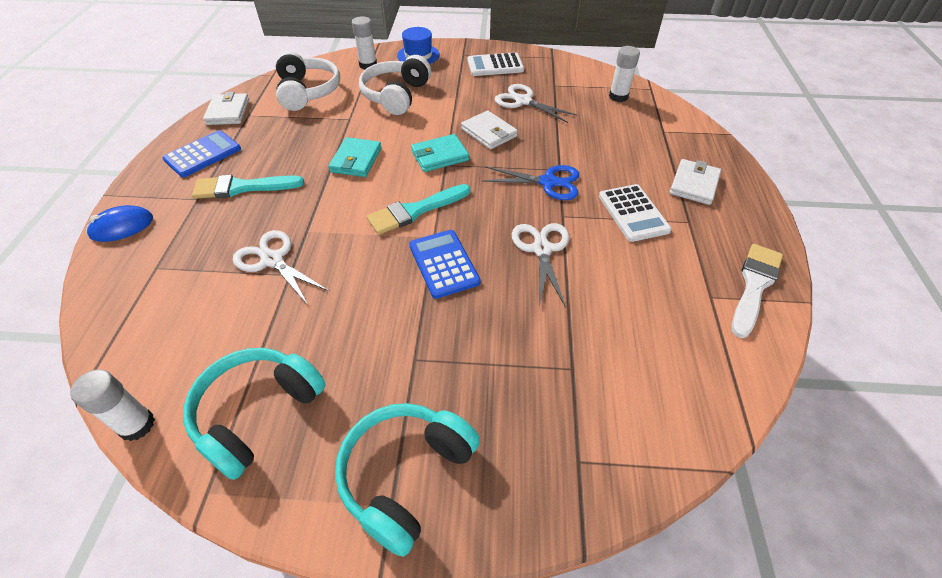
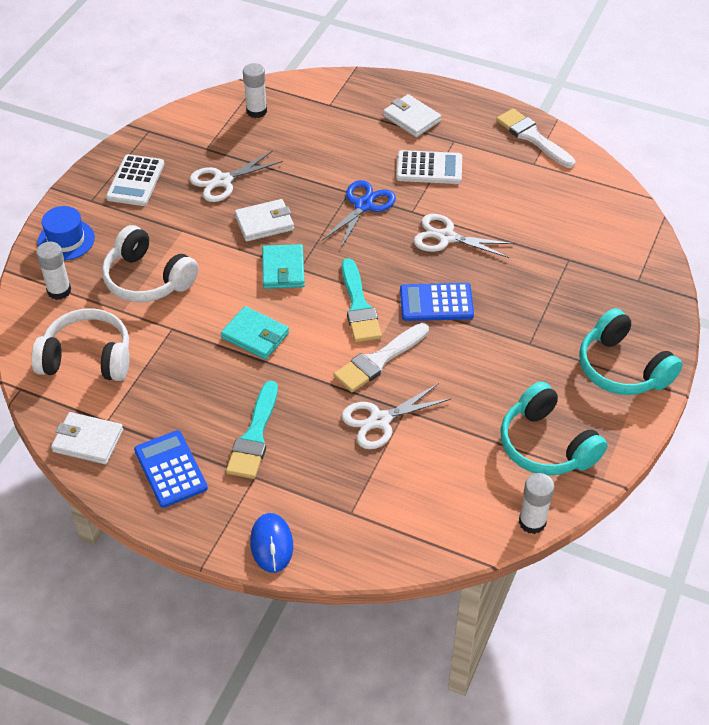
camera: 70 degrees left, 0 degrees up
none -> white brush [334,323,429,392]

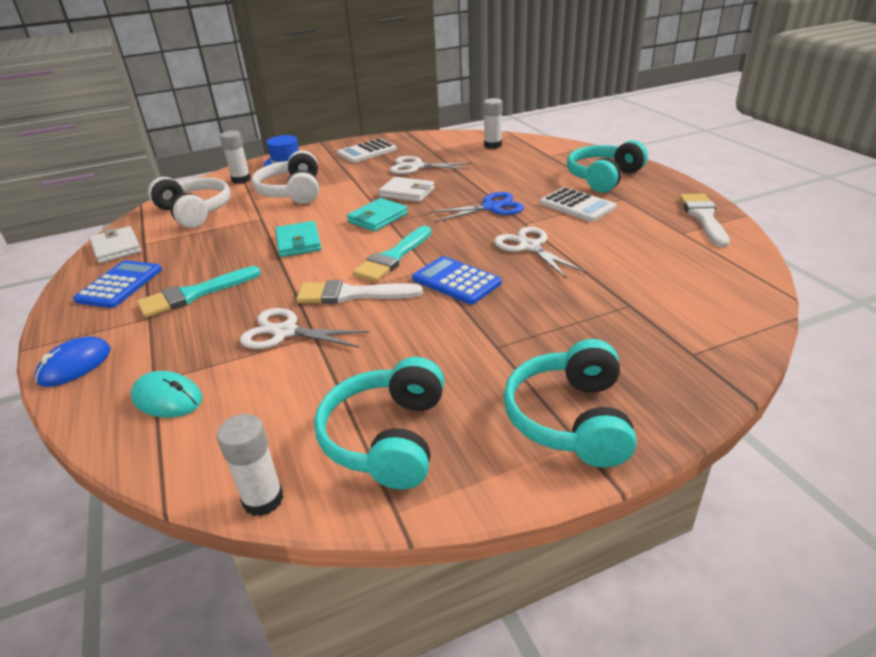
camera: 45 degrees right, 15 degrees down
white wallet [383,94,442,137] -> turquoise headphones [567,140,648,193]
none -> turquoise mouse [131,371,203,418]

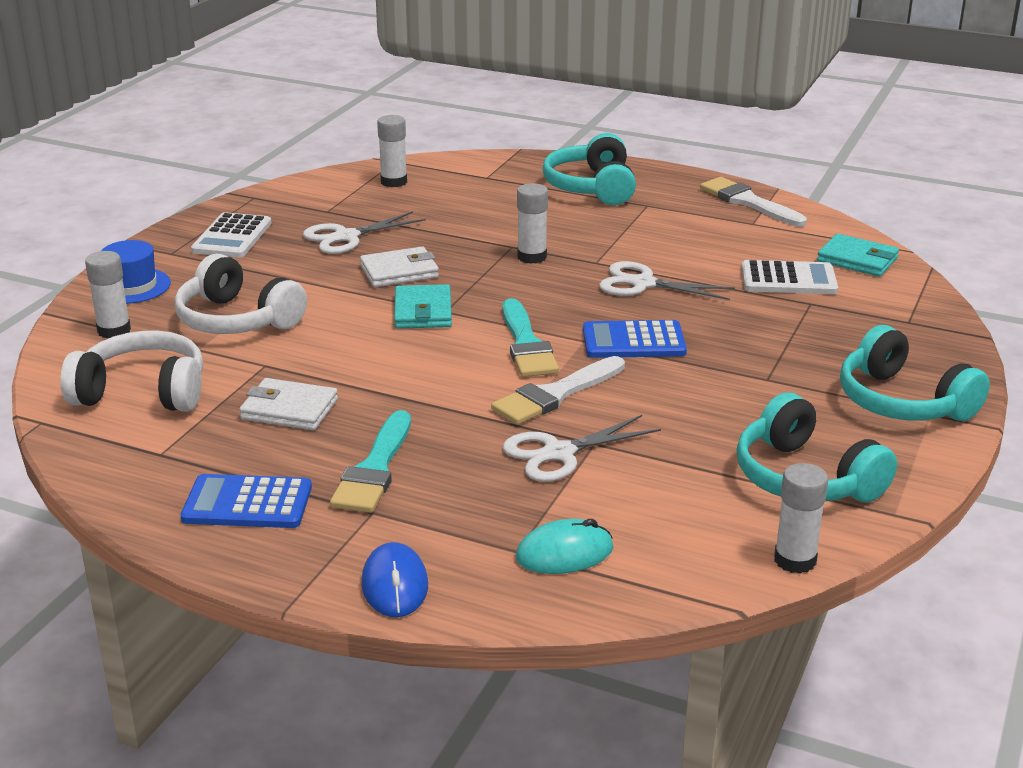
camera: 45 degrees left, 5 degrees down
blue calculator [73,260,162,308] -> blue calculator turned 60 degrees counterclockwise [181,474,312,528]
white wallet [90,226,141,263] -> white wallet moved to [239,378,338,430]
turquoise wallet [275,221,322,257] -> turquoise wallet moved to [817,234,899,277]
blue scissors [428,192,524,222] -> white glue stick [517,183,548,264]
white calculator [540,187,616,222] -> white calculator moved to [741,260,838,294]

